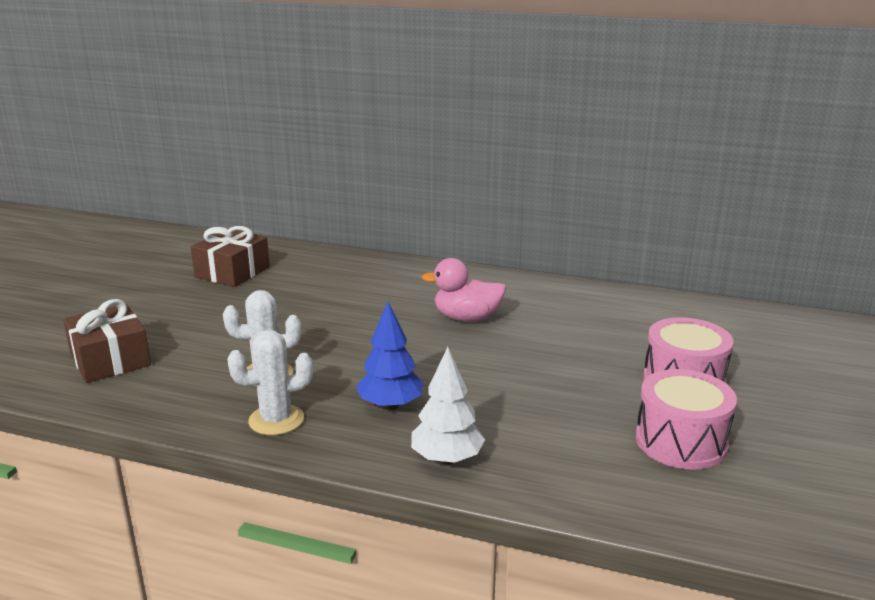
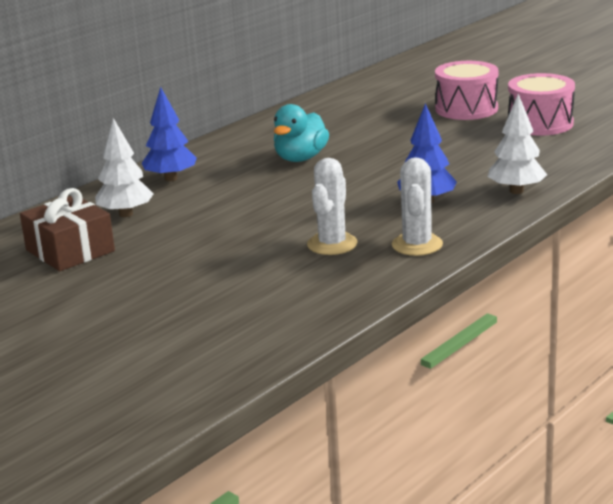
camera: 65 degrees left, 0 degrees up
brown gift [63,299,151,383] -> none
pink duck [422,258,506,322] -> turquoise duck [274,104,329,162]
none -> white tree [95,118,154,217]
none -> blue tree [141,87,197,181]

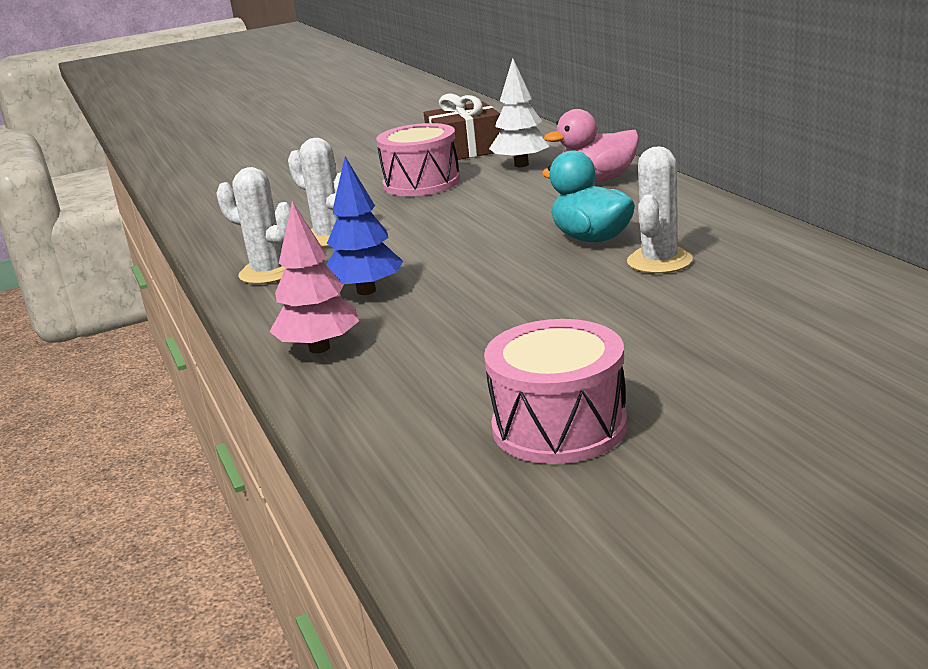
camera: 115 degrees right, 0 degrees up
blue tree [141,87,197,181] -> pink duck [544,109,639,182]
pink drum [435,61,499,120] -> pink drum moved to [376,123,460,196]
white tree [488,94,547,194] -> pink tree [269,201,359,353]
none -> white cactus [627,146,693,273]

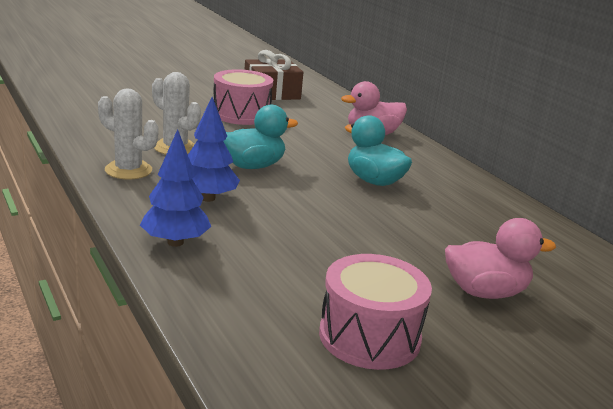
camera: 10 degrees left, 0 degrees up
pink tree [269,201,359,353] -> blue tree [140,129,211,247]
white tree [489,58,550,167] -> none
white cactus [627,146,693,273] -> none
none -> turquoise duck [223,105,298,169]
none -> pink duck [445,218,556,299]

